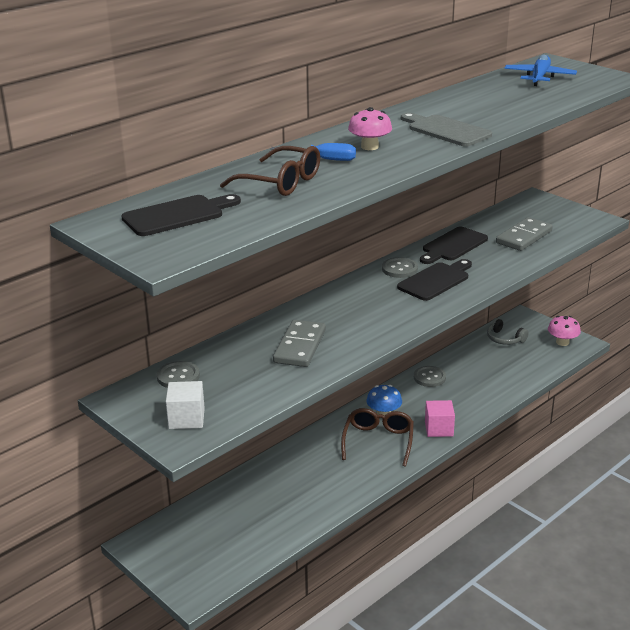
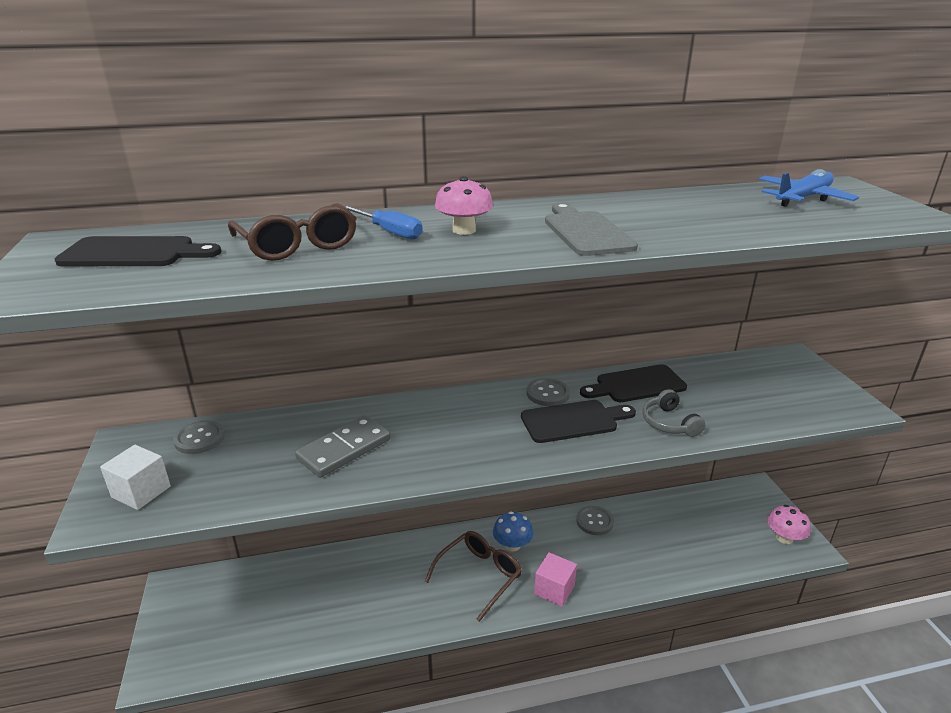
camera: 30 degrees right, 0 degrees up
grey headphones [487,318,529,345] -> grey headphones moved to [642,389,706,437]
grey domino [496,217,553,251] -> none

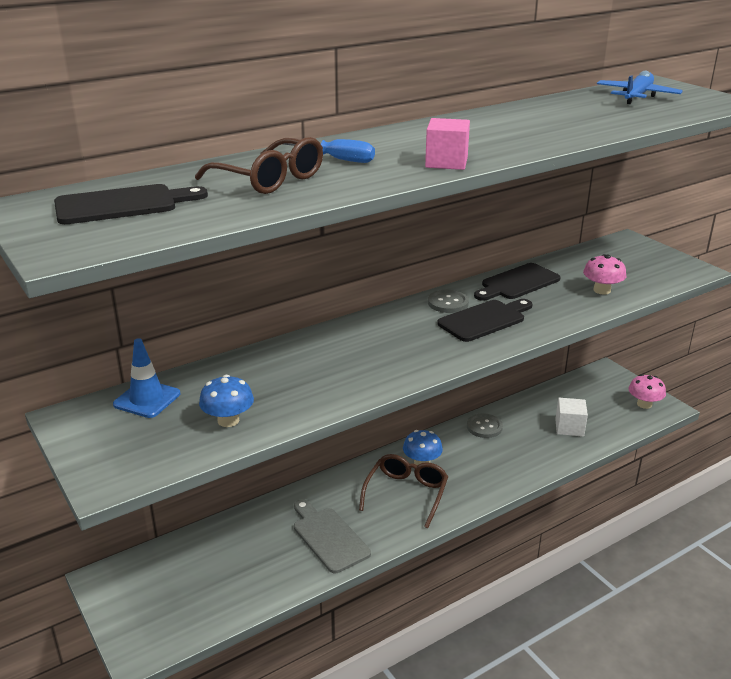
camera: 20 degrees left, 0 degrees up
white cube [100,445,171,510] -> white cube moved to [555,398,588,437]
grey button [173,420,225,454] -> blue traffic cone [113,338,180,418]
grey domino [295,415,391,478] -> none
pink mushroom [435,176,493,235] -> pink mushroom moved to [583,254,626,295]
pink cube [534,552,577,607] -> pink cube moved to [425,118,470,170]
grey cutting board [545,203,638,256] -> grey cutting board moved to [294,500,371,573]
grey headphones [642,389,706,437] -> none
none -> blue mushroom [199,375,254,427]

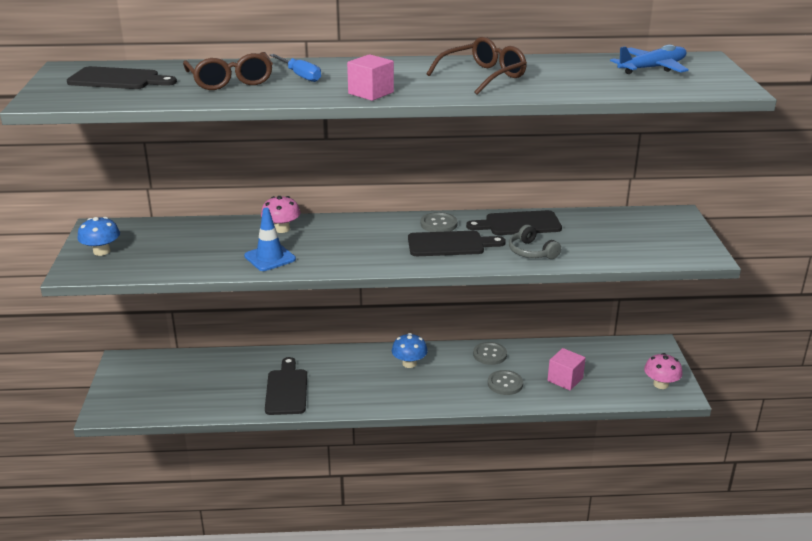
camera: 30 degrees right, 0 degrees up
blue traffic cone [113,338,180,418] -> blue traffic cone moved to [244,208,296,271]
blue mushroom [199,375,254,427] -> blue mushroom moved to [77,217,120,256]
grey cutting board [294,500,371,573] -> black cutting board [265,357,307,415]
brown glasses [359,454,448,528] -> brown glasses moved to [427,37,527,95]
white cube [555,398,588,437] -> pink cube [548,348,586,391]
pink mushroom [583,254,626,295] -> pink mushroom moved to [261,196,300,233]
none -> grey button [488,370,523,395]
none -> grey headphones [509,225,561,259]

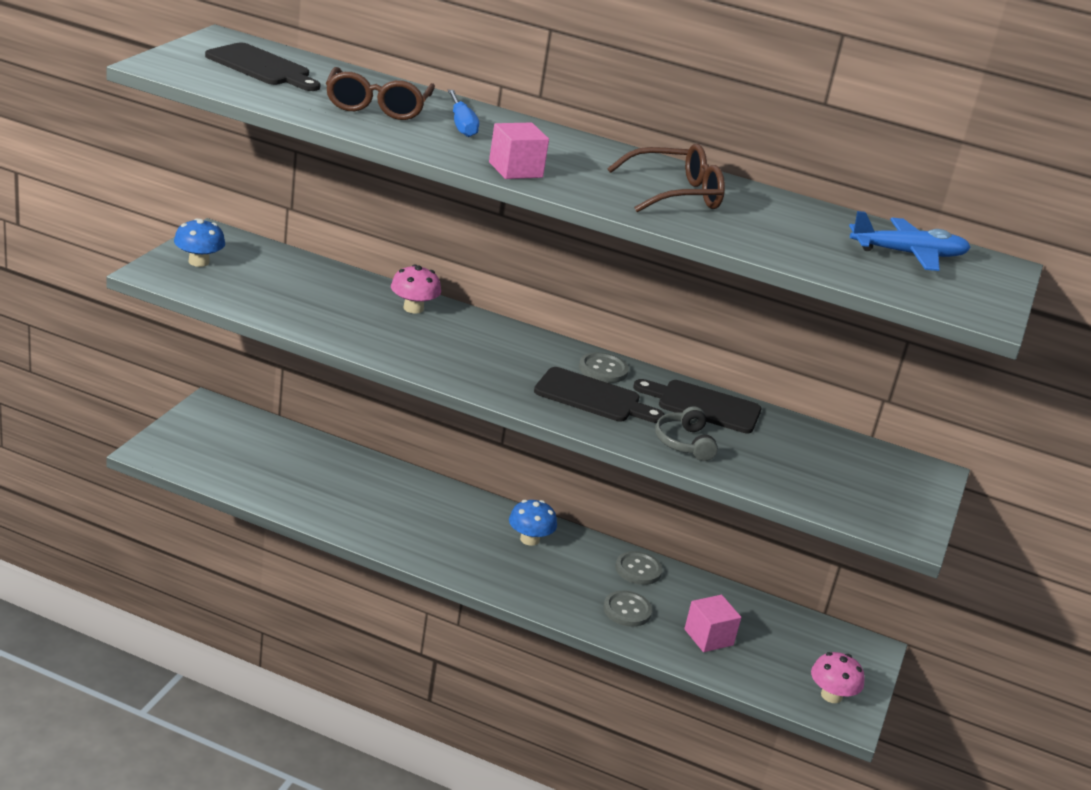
camera: 20 degrees right, 0 degrees up
blue traffic cone [244,208,296,271] -> none
black cutting board [265,357,307,415] -> none

